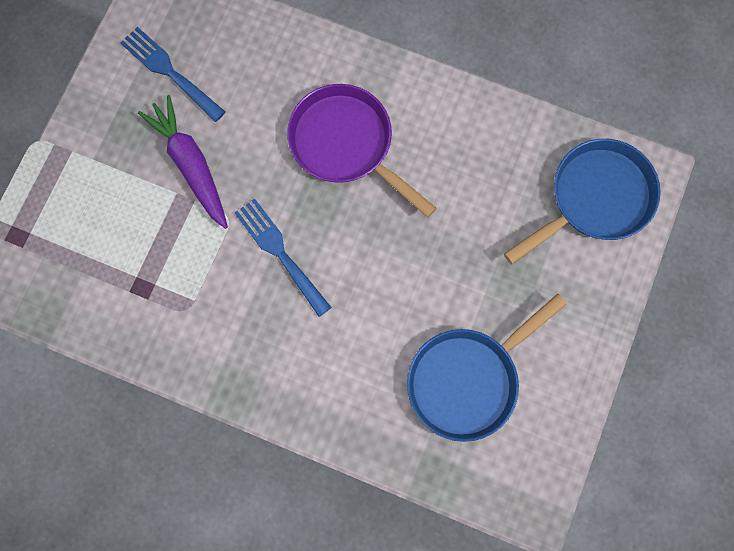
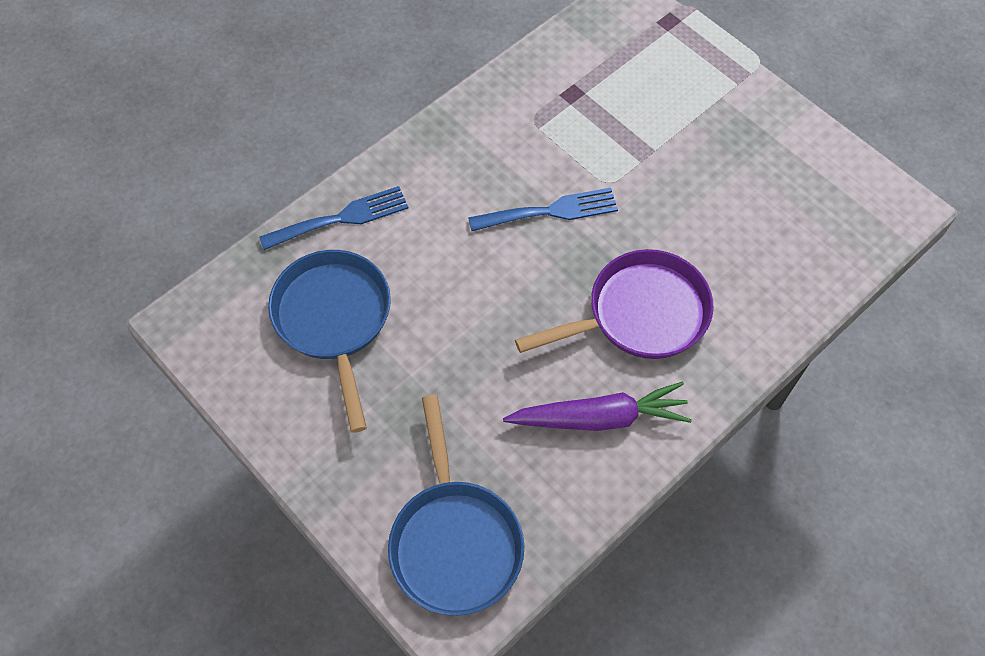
camera: 115 degrees right, 15 degrees down
blue fork [120,27,225,122] -> blue fork moved to [259,186,408,250]
purple carrot [138,95,228,229] -> purple carrot moved to [503,382,692,431]

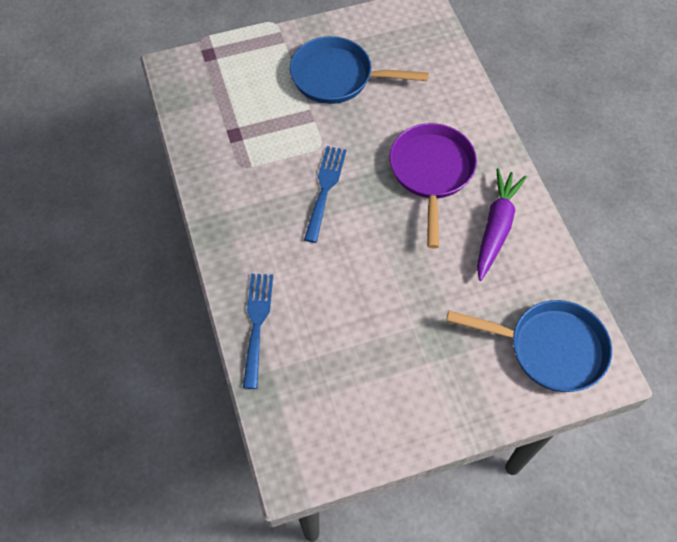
camera: 65 degrees left, 0 degrees up
blue pan [268,250,391,433] -> blue pan moved to [290,36,429,104]

